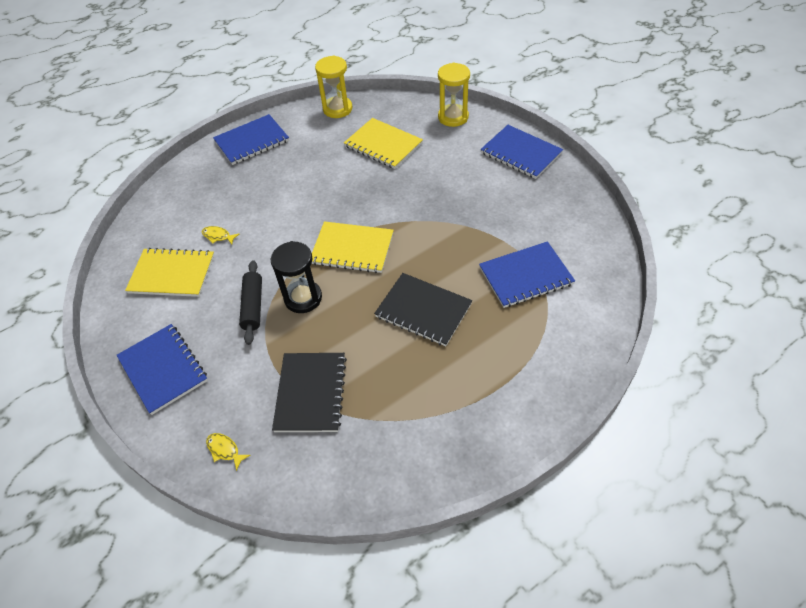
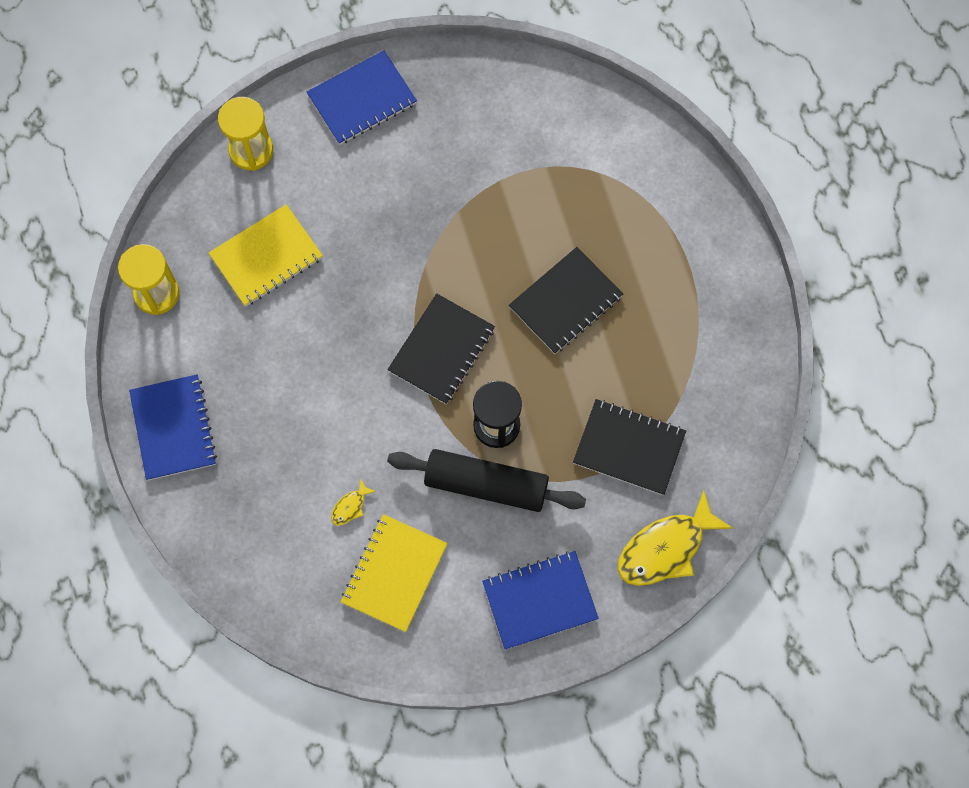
camera: 75 degrees left, 20 degrees up
yellow fish [206,433,250,471] -> yellow fish [618,490,733,586], size x2.30
black rolling pin [239,260,262,345] -> black rolling pin [387,449,586,512], size x1.58
yellow notebook [311,221,394,273] -> black notebook [387,293,495,405]
blue notebook [479,241,575,308] -> none

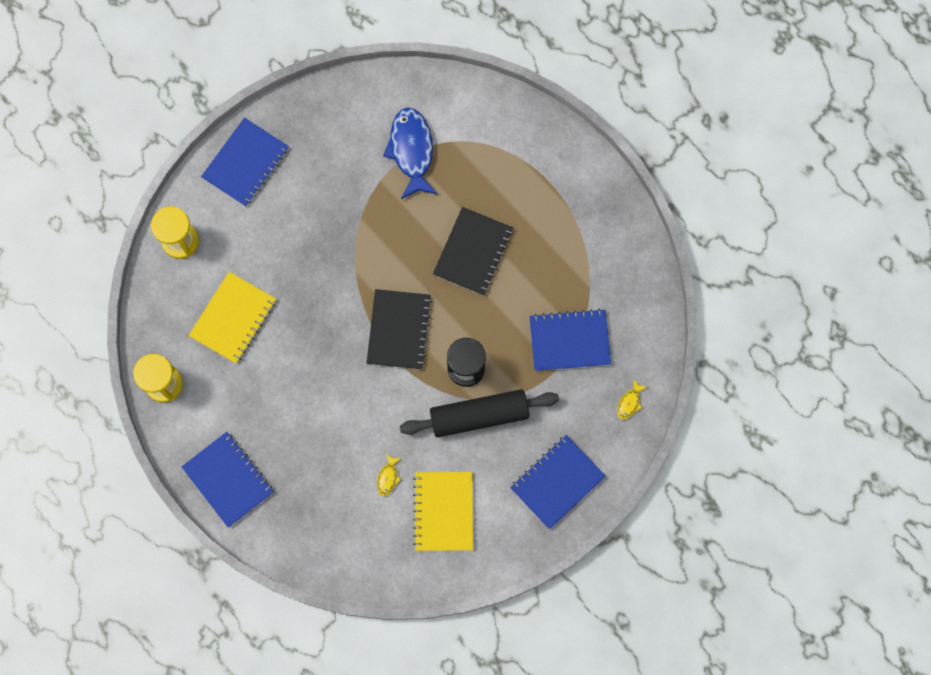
camera: 25 degrees left, 5 degrees up
black notebook [573,399,686,495] -> blue notebook [529,309,611,371]
yellow fish [618,490,733,586] -> yellow fish [617,379,647,420], size x0.44
none -> blue fish [383,108,438,199]

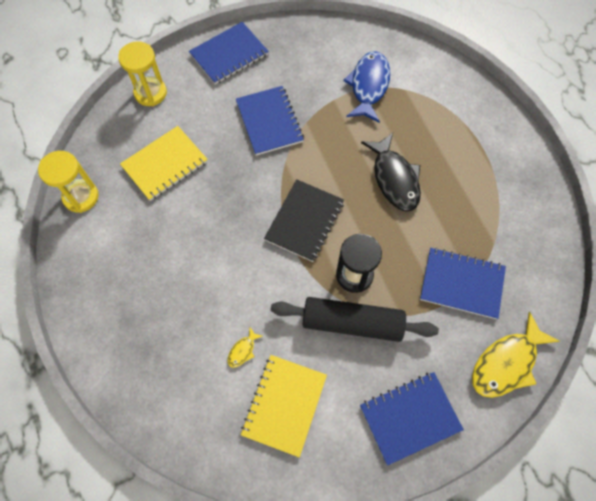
camera: 20 degrees right, 10 degrees down
blue notebook [182,432,274,528] -> blue notebook moved to [236,86,304,156]
black notebook [433,207,513,296] -> black fish [361,133,421,211]
yellow fish [617,379,647,420] -> yellow fish [472,312,560,398], size x2.30

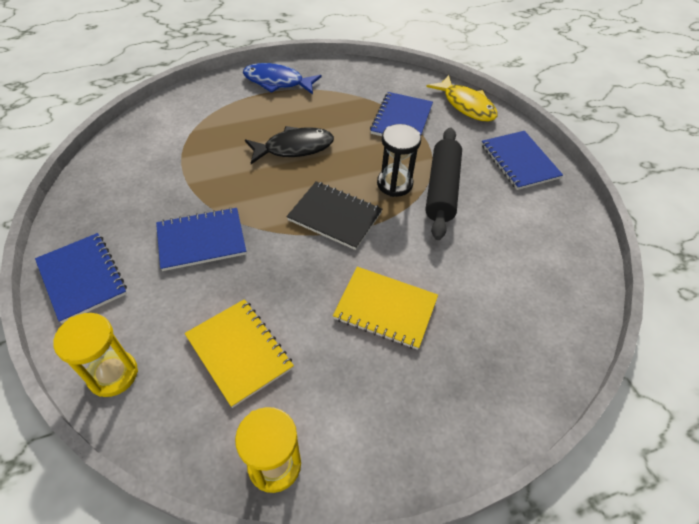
camera: 90 degrees left, 15 degrees down
yellow fish [227,327,263,368] -> none
yellow notebook [241,355,327,457] -> yellow notebook moved to [333,267,438,350]
blue fish [343,51,390,123] -> blue fish moved to [243,63,322,94]

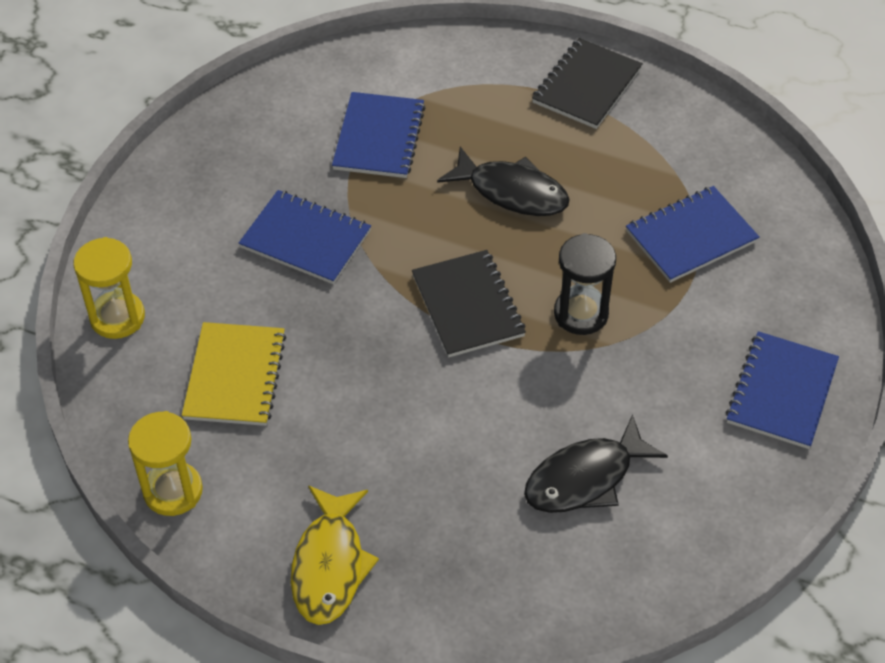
camera: 45 degrees right, 0 degrees up
blue notebook [35,233,127,324] -> blue notebook moved to [332,92,426,178]
blue fish [243,63,322,94] -> black notebook [532,38,643,129]
yellow notebook [333,267,438,350] -> none
black rolling pin [425,128,462,240] -> none
yellow fish [426,75,497,122] -> yellow fish moved to [291,486,379,625]
none -> black fish [524,414,668,513]

